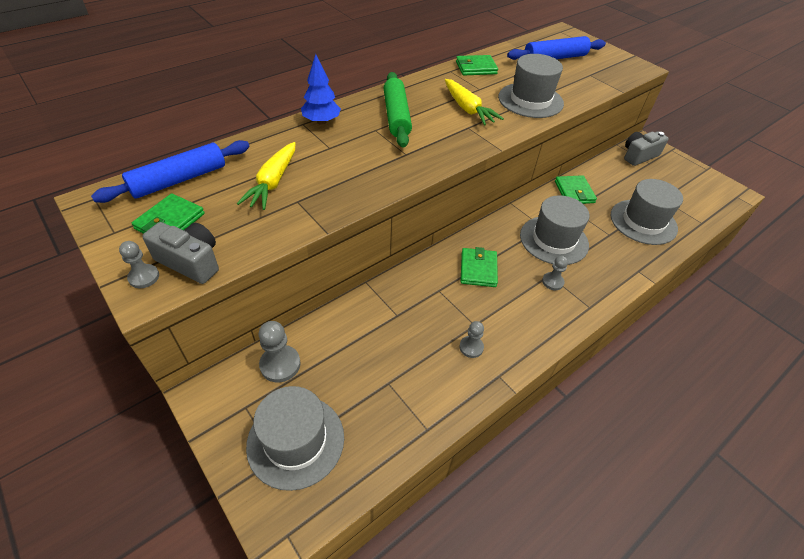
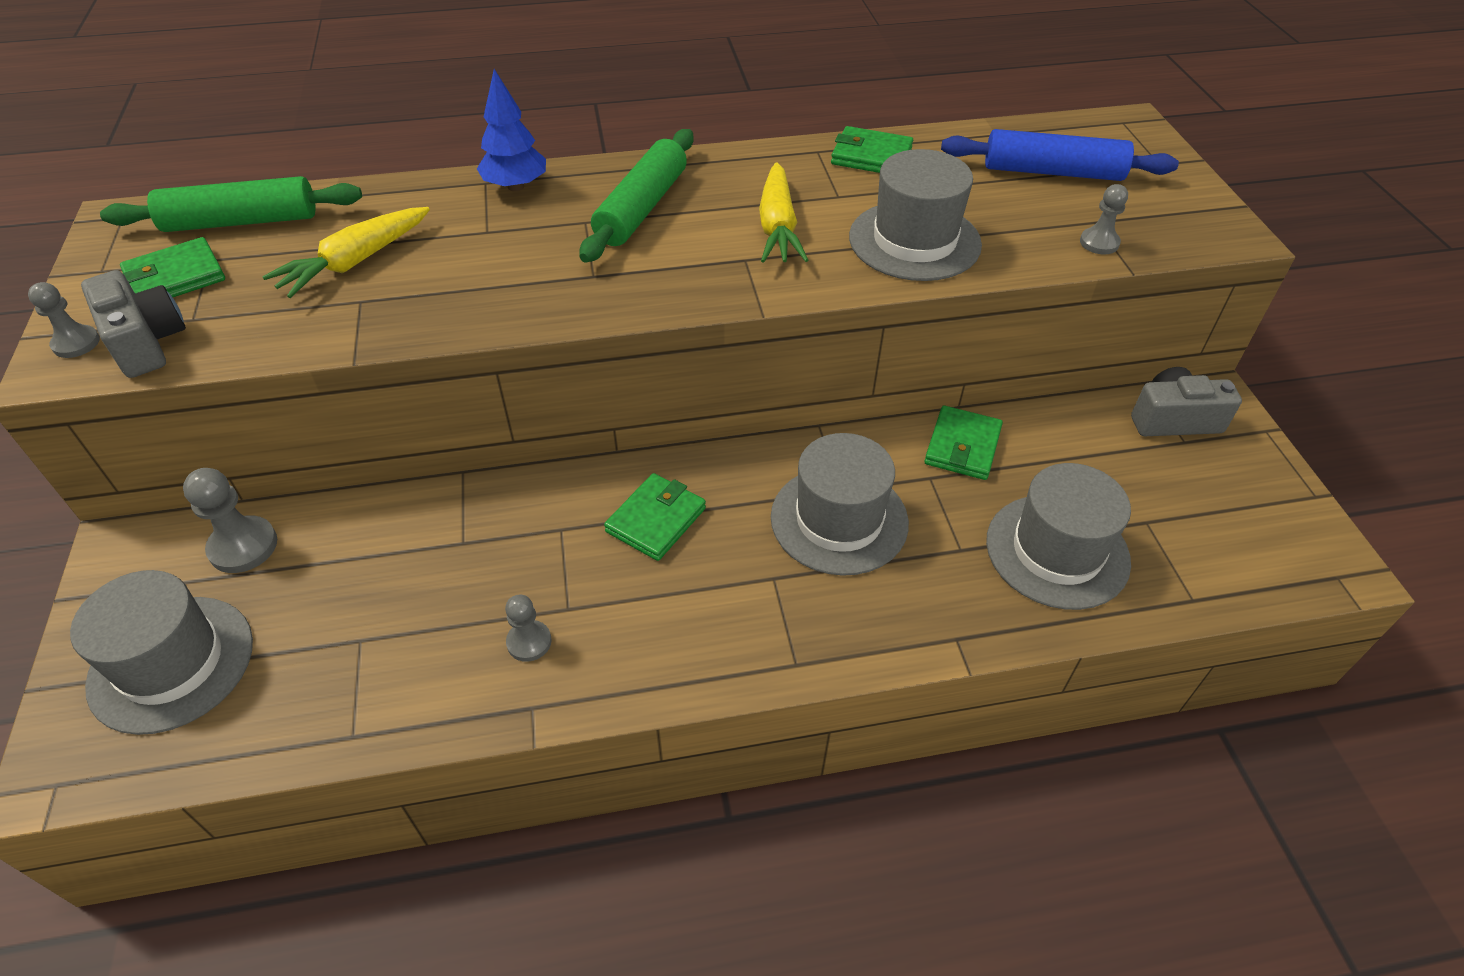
camera: 30 degrees right, 0 degrees up
blue rolling pin [91,140,250,203] -> green rolling pin [100,176,362,232]
grey pawn [542,256,568,290] -> grey pawn moved to [1080,184,1128,254]

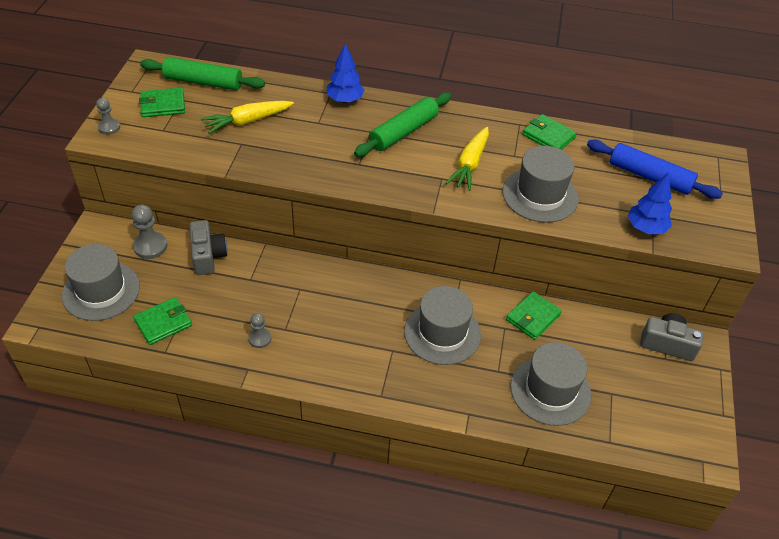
camera: 20 degrees right, 0 degrees up
grey camera [81,270,186,378] -> grey camera moved to [190,220,228,275]
green wallet [604,473,706,561] -> green wallet moved to [133,297,192,345]
grey pawn [1080,184,1128,254] -> blue tree [628,172,672,234]

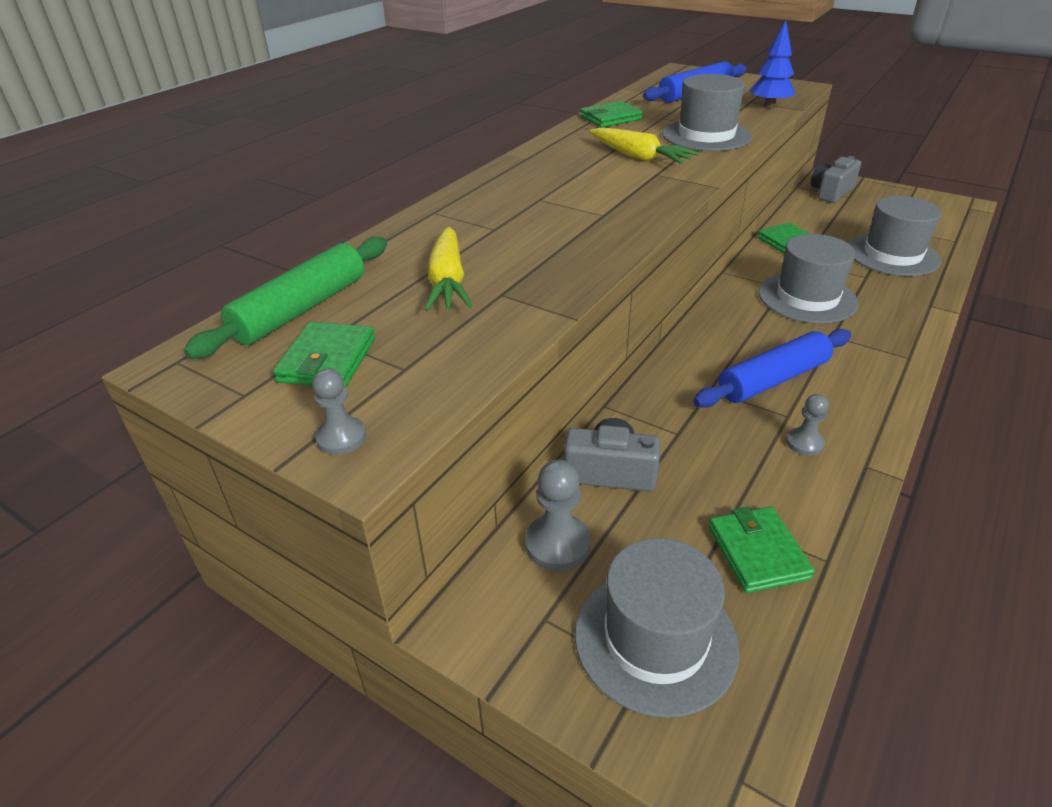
camera: 65 degrees left, 10 degrees down
blue tree [327,43,365,103] -> none
green rolling pin [354,92,451,157] -> none
none -> blue rolling pin [693,329,851,408]

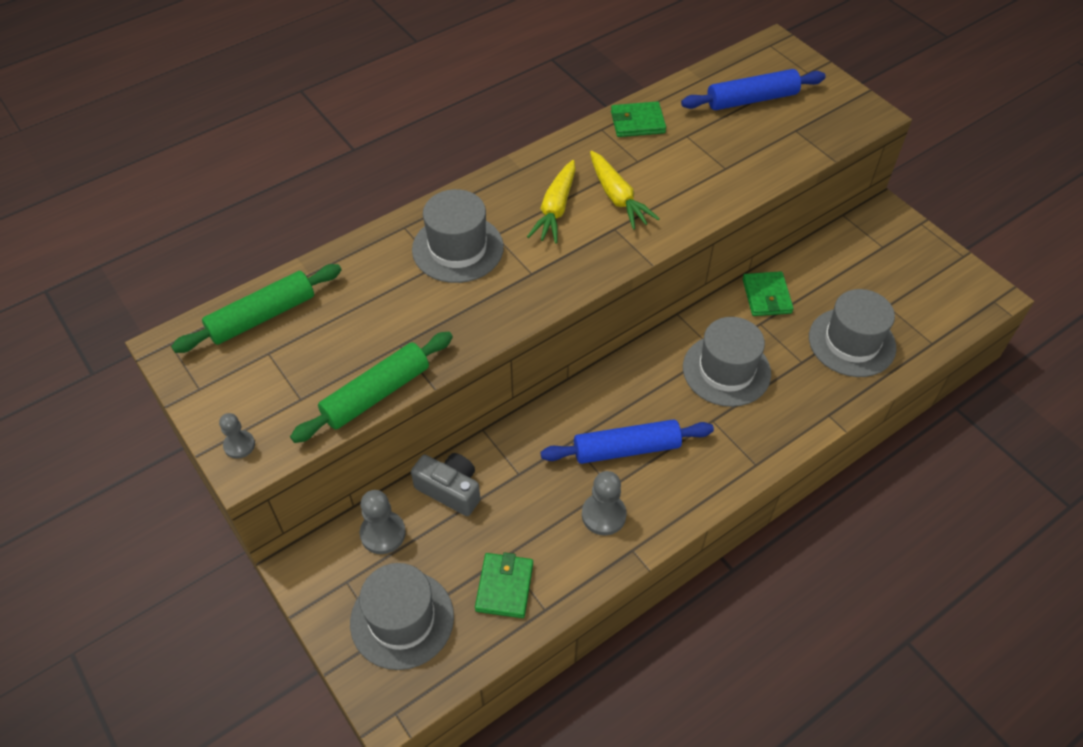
camera: 20 degrees right, 15 degrees up
green wallet [273,322,375,388] -> none
yellow carrot [424,227,473,311] -> yellow carrot moved to [527,160,576,244]
grey hat [662,74,752,151] -> grey hat moved to [412,189,504,283]
blue tree [749,20,795,108] -> none
grey pawn [786,394,829,456] -> grey pawn [582,471,626,535], size x1.58
grey camera [811,156,861,203] -> none
none -> green rolling pin [290,332,453,443]

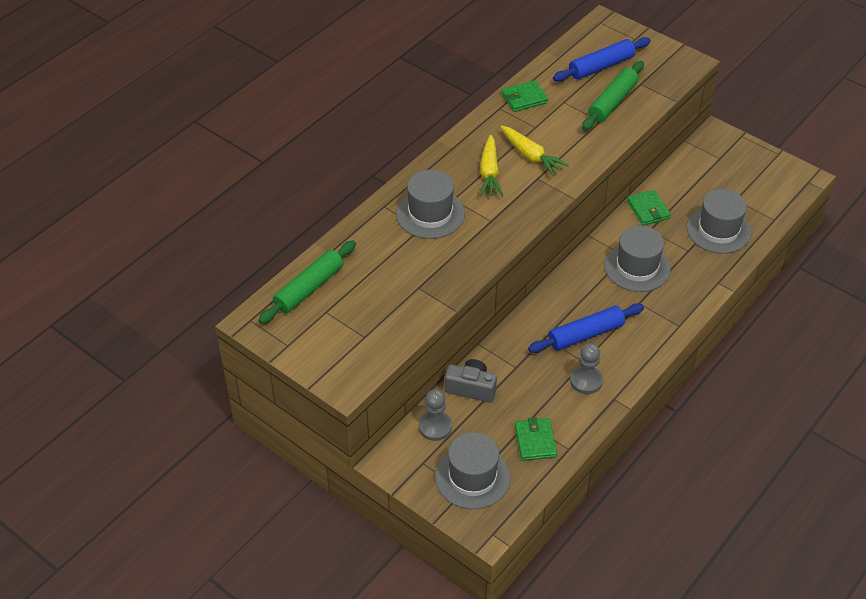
camera: 15 degrees left, 5 degrees down
grey pawn [219,413,255,459] -> none
green rolling pin [290,332,453,443] -> green rolling pin moved to [582,61,644,130]

